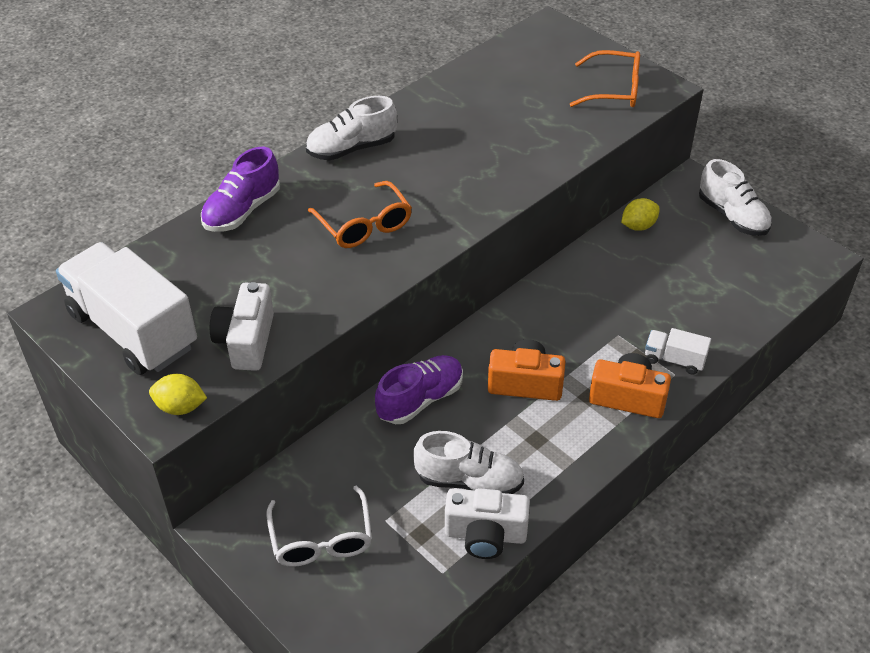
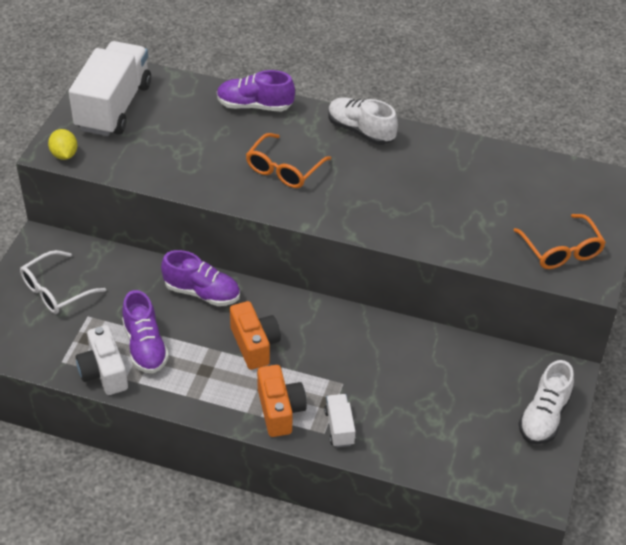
camera: 60 degrees right, 0 degrees up
white camera [210,282,274,371] -> none
white shoe [413,431,524,494] -> purple shoe [122,290,169,373]
yellow lemon [621,198,660,231] -> none

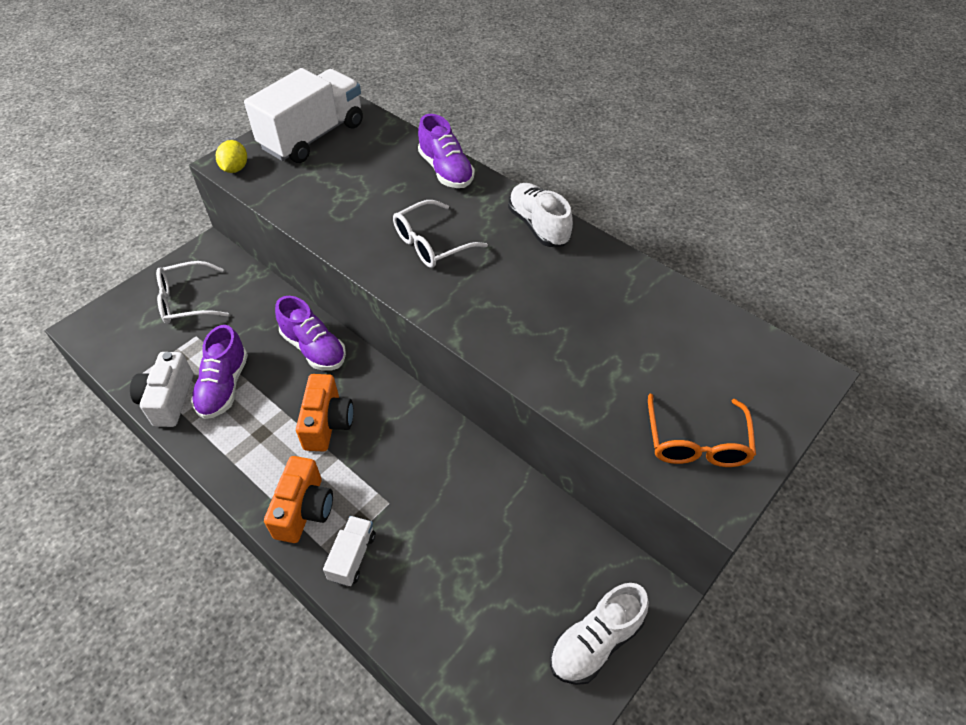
camera: 25 degrees right, 5 degrees up
purple shoe [217,70,295,111] -> purple shoe turned 150 degrees counterclockwise [418,114,475,188]
orange glasses [246,133,331,188] -> white glasses [393,200,488,268]

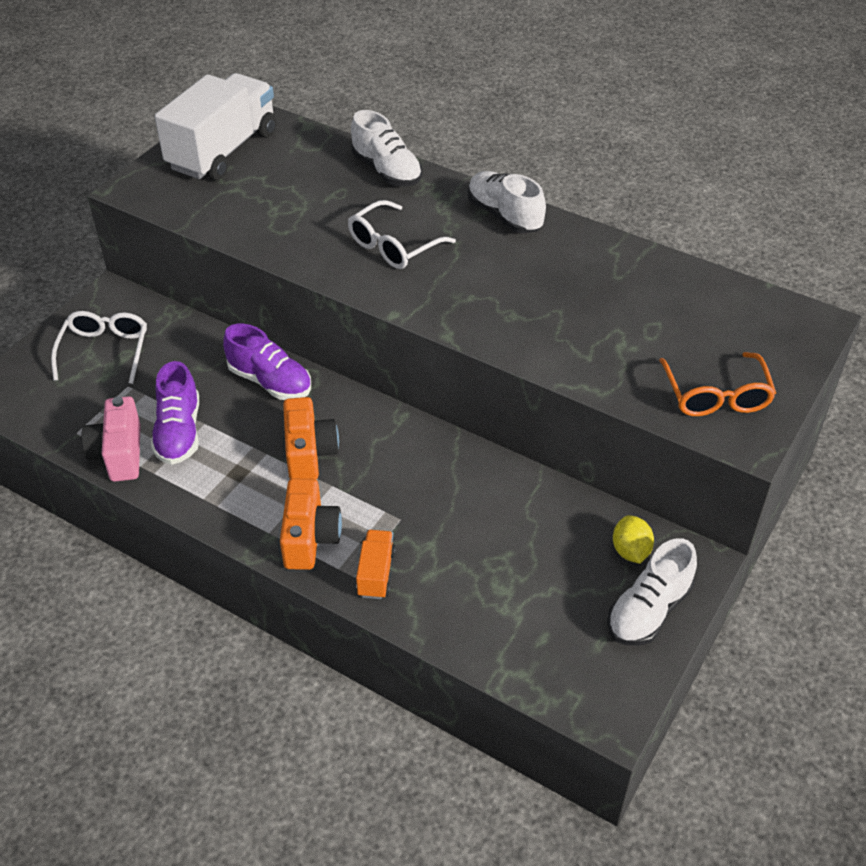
camera: 10 degrees left, 5 degrees down
white camera [130,352,193,427] -> pink camera [82,396,141,482]
white glasses [156,261,229,324] -> white glasses turned 120 degrees clockwise [51,311,147,384]
yellow lemon [216,140,247,173] -> yellow lemon moved to [613,515,654,564]
white truck [323,516,375,586] -> orange truck [356,530,396,599]
purple shoe [418,114,475,188] -> white shoe [351,110,422,187]

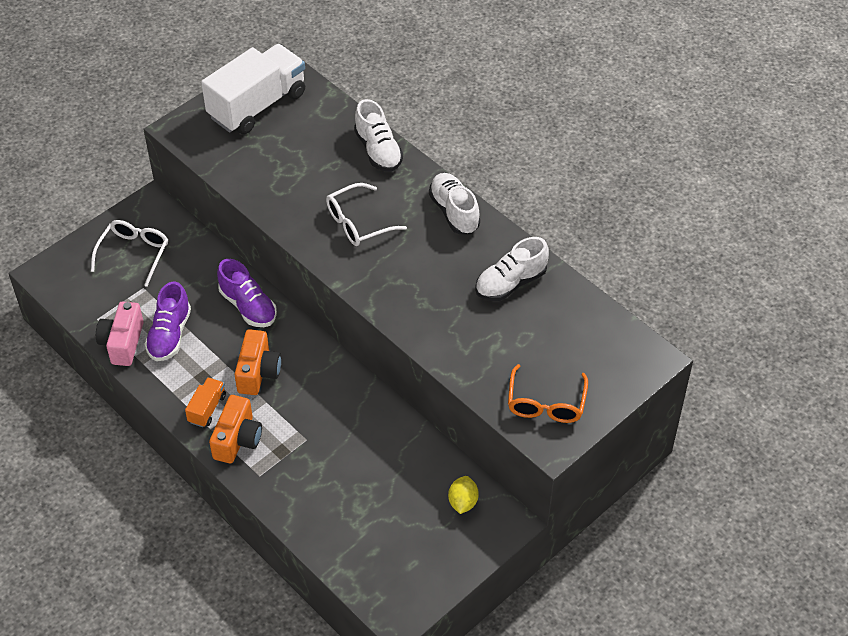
camera: 15 degrees right, 5 degrees up
orange truck [356,530,396,599] -> orange truck moved to [185,377,226,427]
white shoe [607,538,697,646] -> white shoe moved to [475,237,549,301]

